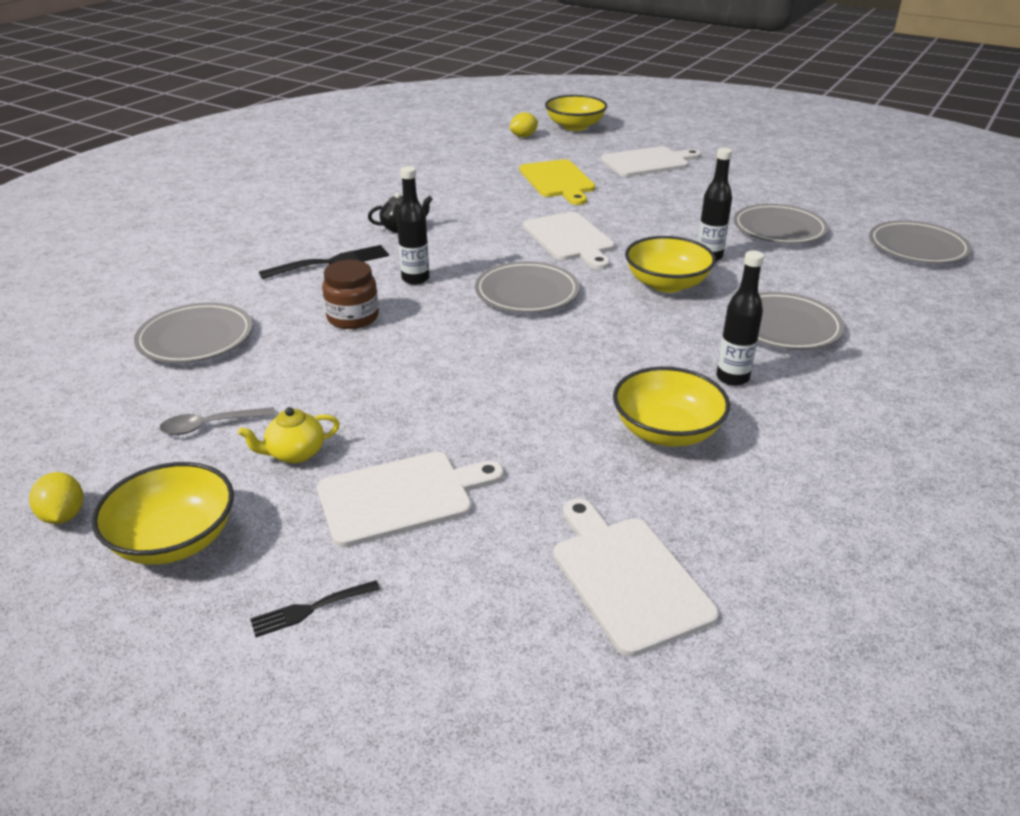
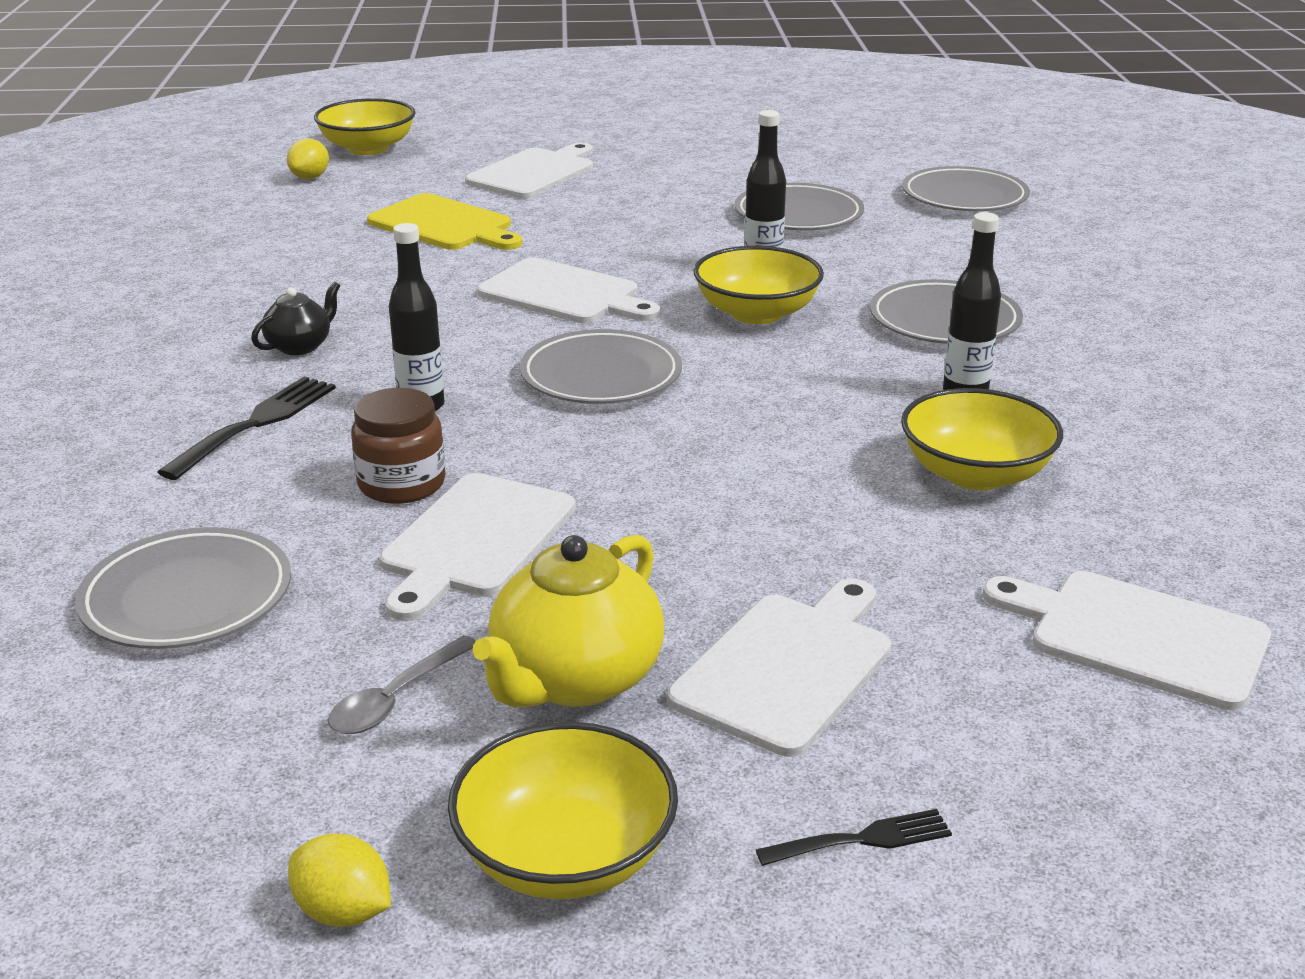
camera: 35 degrees left, 5 degrees down
yellow teapot [238,407,340,463] -> yellow teapot [473,535,664,708], size x1.81
black fork [250,580,380,637] -> black fork turned 135 degrees counterclockwise [756,809,952,866]
none -> white cutting board [380,473,576,621]

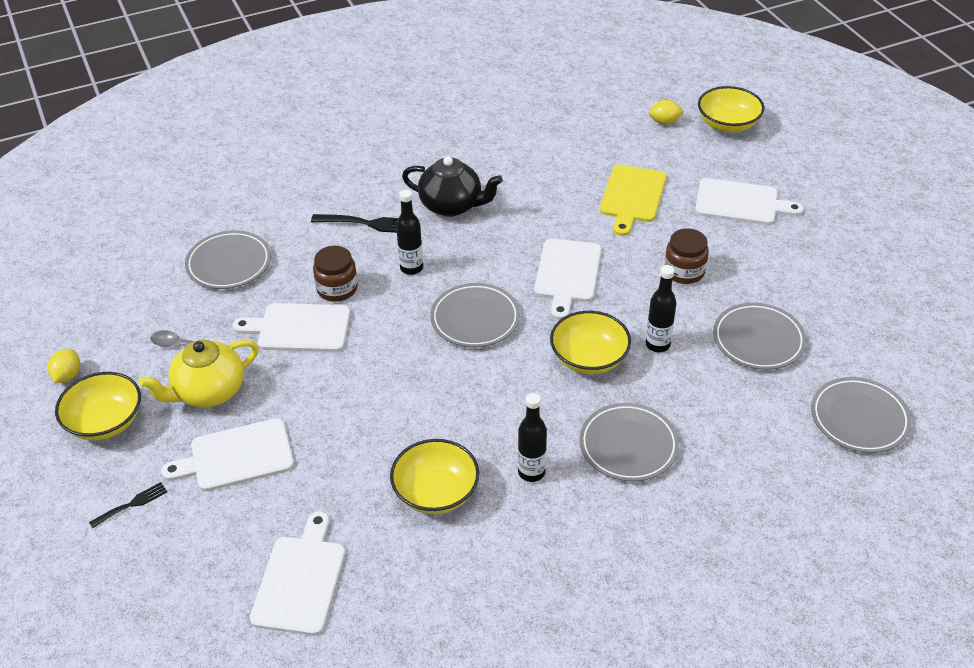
camera: 70 degrees right, 15 degrees up
black teapot [251,282,340,355] -> black teapot [402,156,503,217], size x1.81
yellow teapot [473,535,664,708] -> yellow teapot turned 45 degrees counterclockwise [139,340,259,408]
white cutting board [667,578,891,757] -> white cutting board turned 150 degrees clockwise [161,418,294,491]
black fork [756,809,952,866] -> black fork turned 90 degrees counterclockwise [89,482,167,528]
none -> brown jar [664,228,709,284]

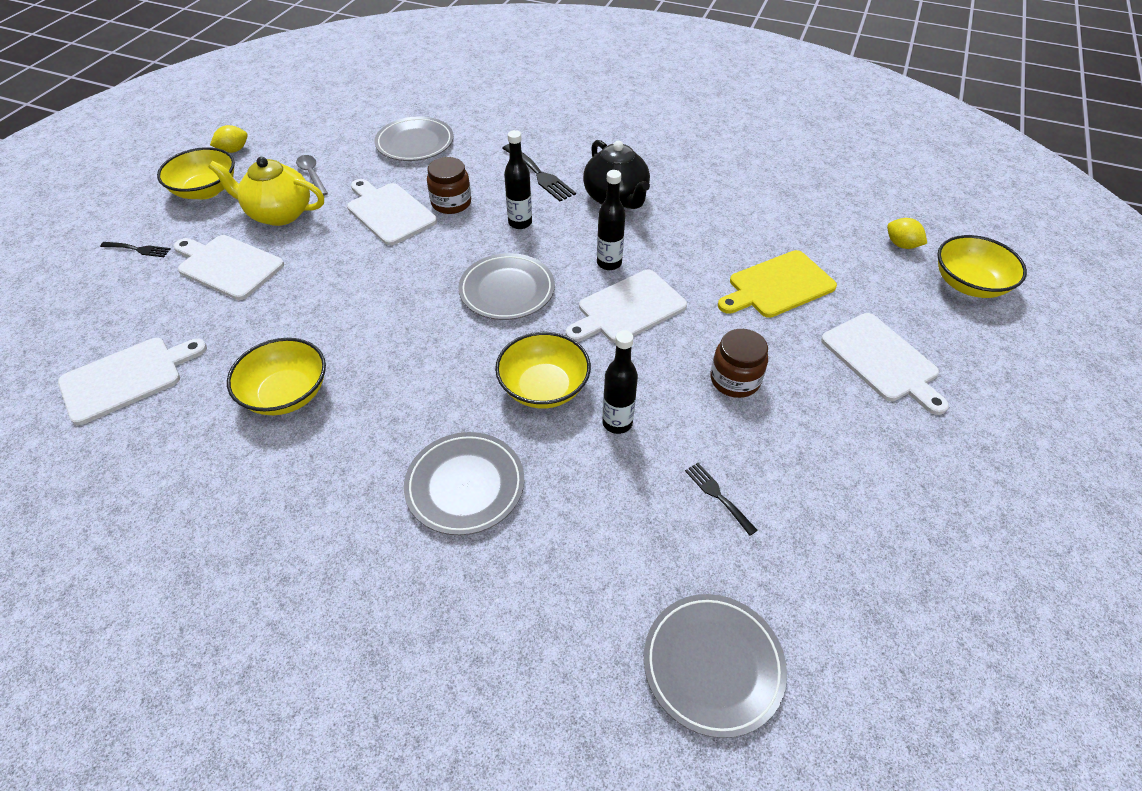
camera: 45 degrees right, 5 degrees up
black bottle [518,393,547,482] -> black bottle moved to [597,170,625,270]
grey plate [713,303,806,370] -> black fork [685,463,758,536]

